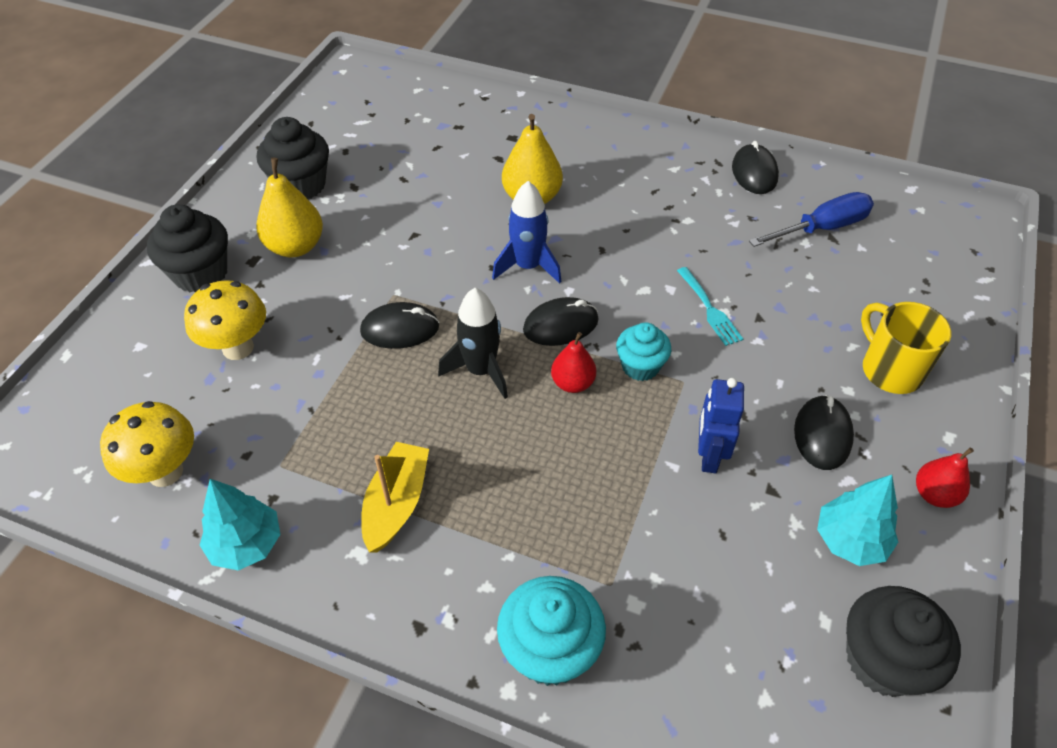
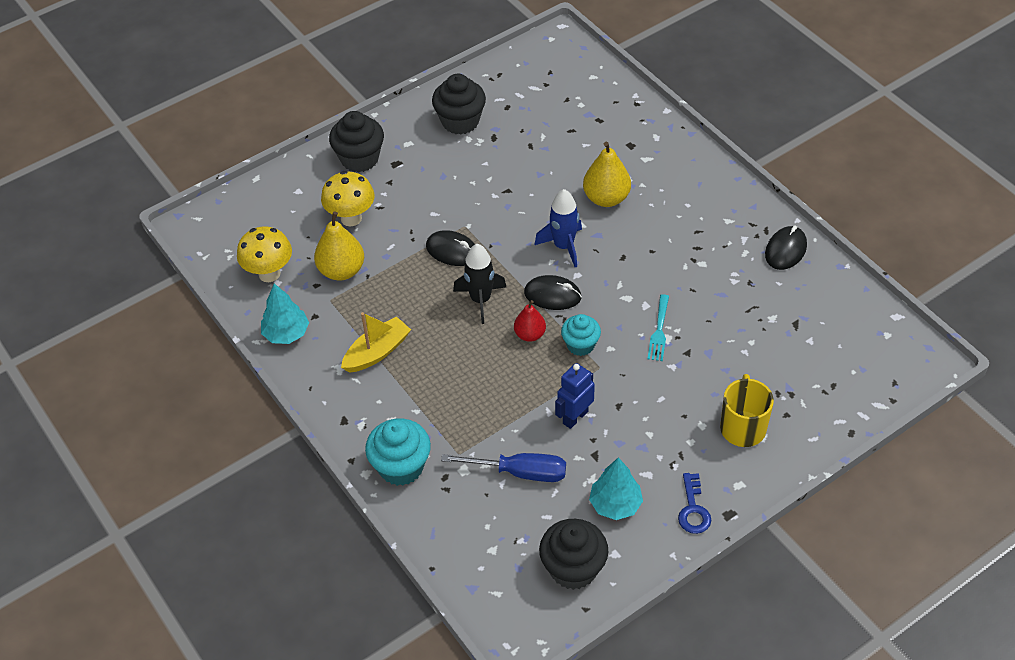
camera: 35 degrees right, 0 degrees up
yellow pear [256,158,323,257] -> yellow pear moved to [314,211,364,280]
blue screwdriver [749,192,874,247] -> blue screwdriver moved to [441,453,566,482]
black mouse [794,395,854,470] -> none
red pear [916,448,974,508] -> blue key [678,473,711,534]

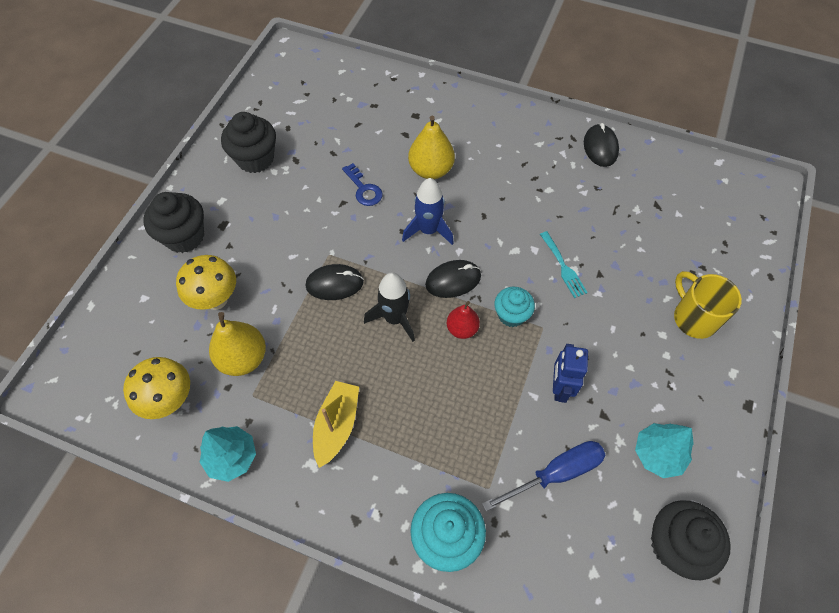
camera: 35 degrees left, 10 degrees up
blue key [678,473,711,534] -> blue key moved to [342,163,383,206]

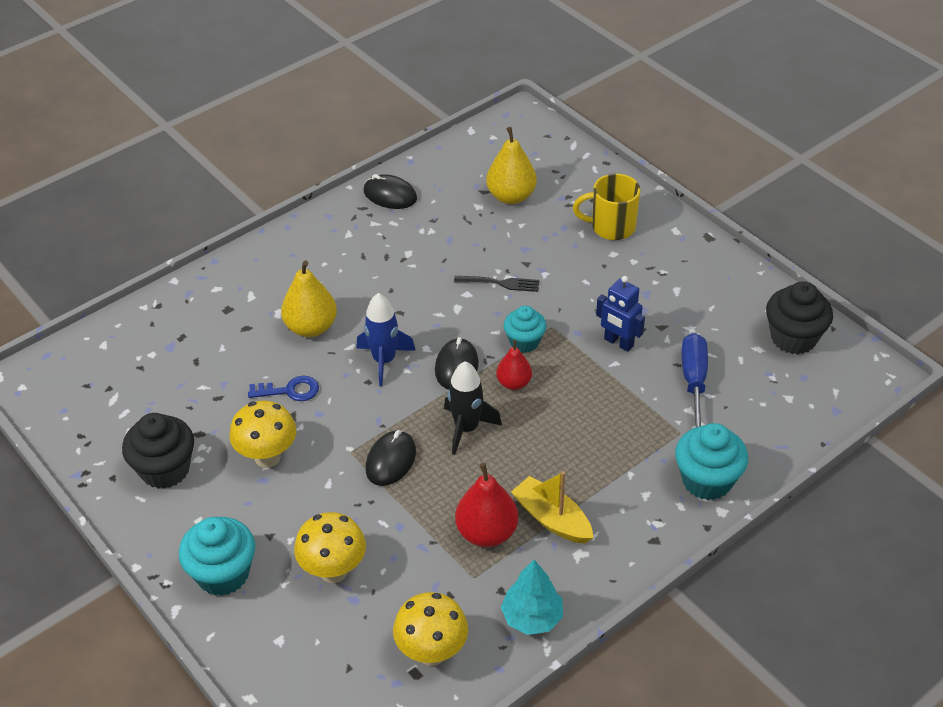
camera: 60 degrees left, 15 degrees down
black cupcake [144,192,204,253] -> turquoise cupcake [179,517,255,596]
yellow pear [209,312,266,376] -> yellow pear moved to [486,127,537,204]
turquoise fork [540,231,588,298] -> black fork [454,276,539,292]
turquoise tree [635,423,694,478] -> none
none -> yellow mushroom [230,401,296,468]
none -> red pear [455,463,518,547]

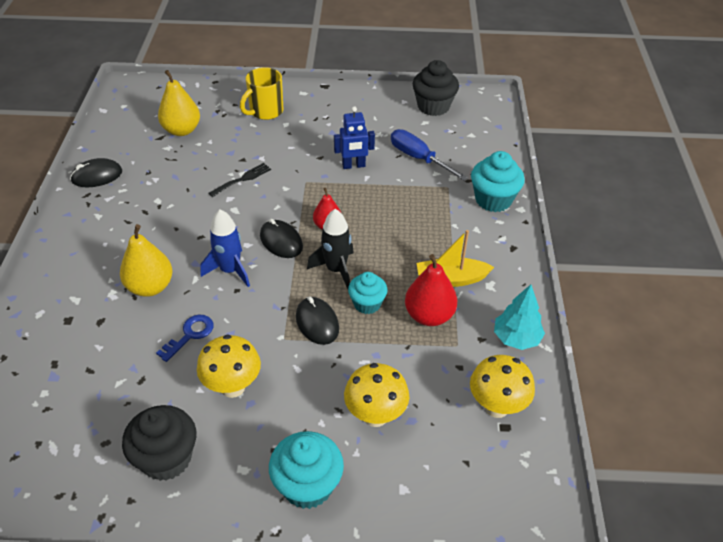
camera: 50 degrees left, 0 degrees up
turquoise cupcake [504,306,546,353] -> turquoise cupcake moved to [348,272,388,314]

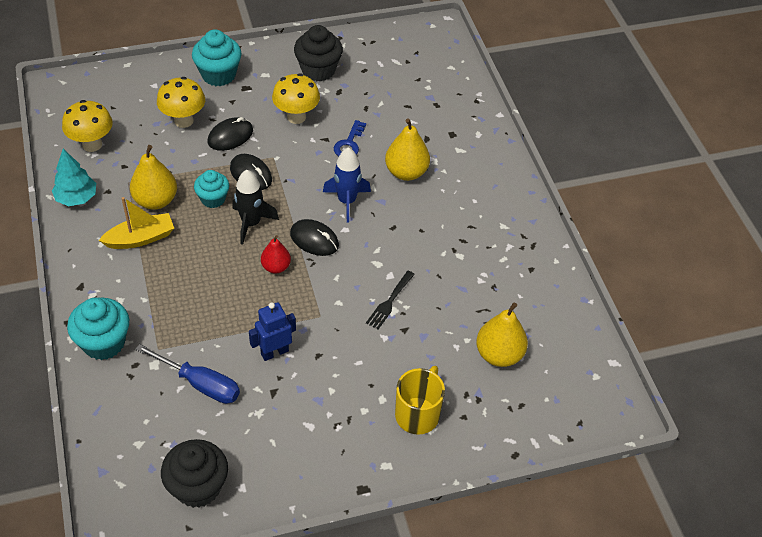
camera: 160 degrees right, 5 degrees up
black mouse [70,158,122,187] -> black mouse moved to [207,117,253,151]
red pear [405,254,457,326] -> yellow pear [130,145,177,210]

